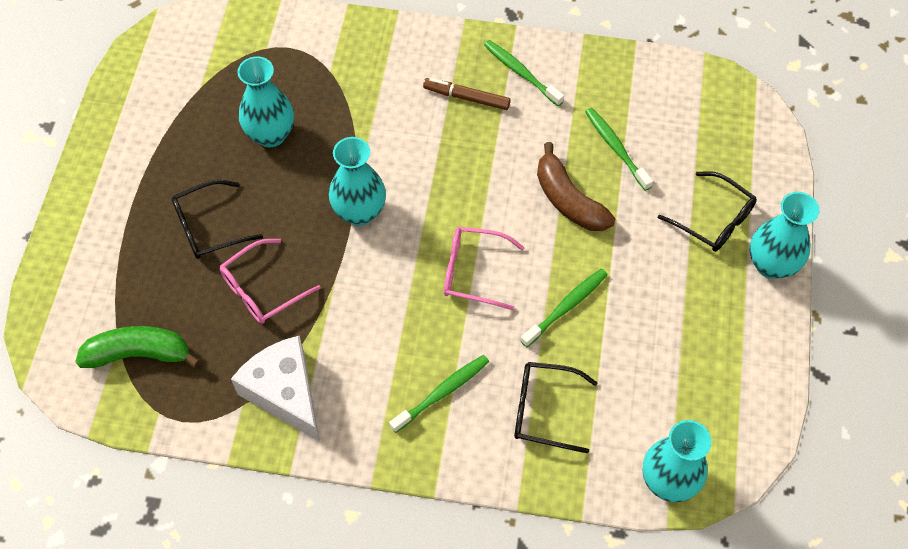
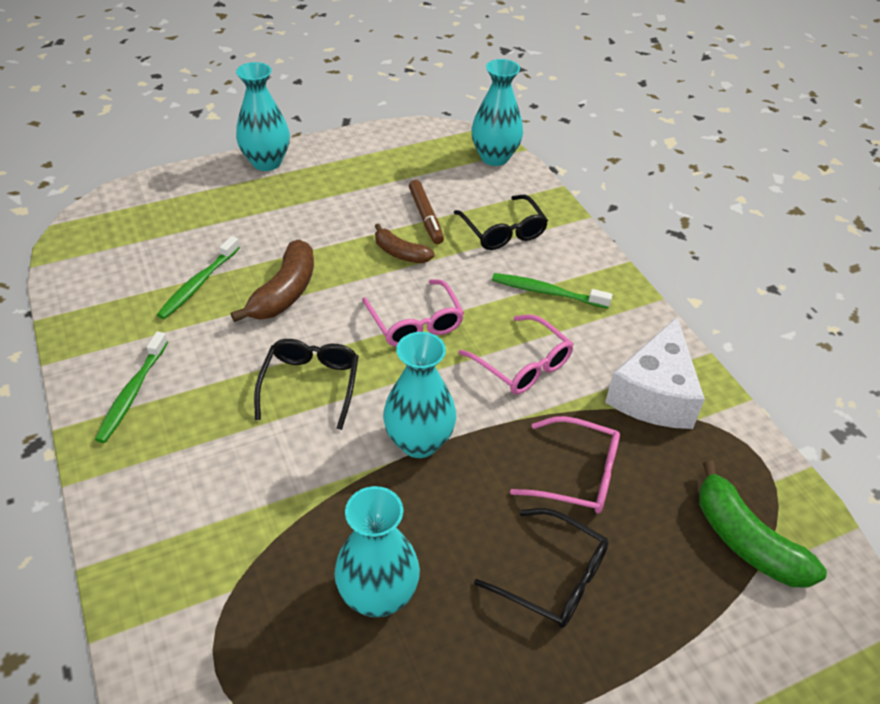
camera: 125 degrees left, 15 degrees down
brown marker [423,78,511,110] -> brown marker moved to [409,180,444,244]
green toothbrush [521,269,608,347] -> brown banana [375,224,434,263]
black glasses [658,171,757,252] -> black glasses moved to [254,339,359,430]
none -> pink glasses [459,315,573,394]

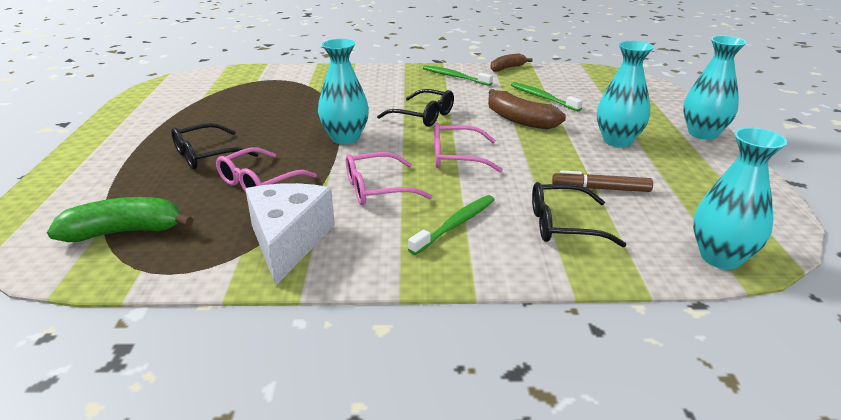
camera: 115 degrees right, 15 degrees down
turquoise vase [334,486,420,617] -> turquoise vase moved to [597,41,654,147]
brown banana [375,224,434,263] -> brown banana moved to [490,54,532,72]
white cheese [605,317,705,429] -> white cheese turned 45 degrees clockwise [245,183,335,286]

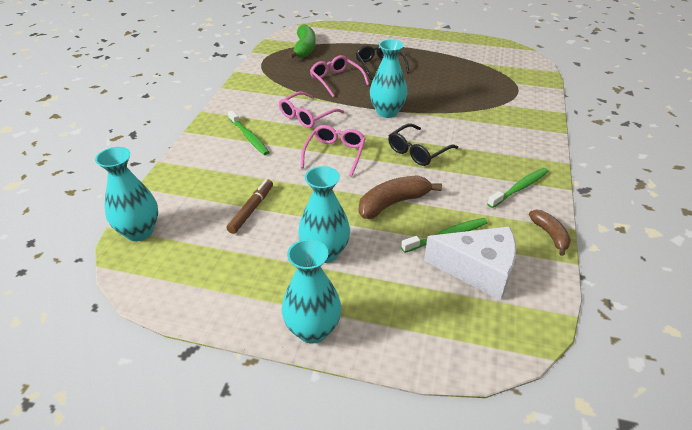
camera: 105 degrees right, 10 degrees up
white cheese [245,183,335,286] -> white cheese moved to [424,226,516,301]
pink glasses [346,152,433,205] -> pink glasses turned 135 degrees counterclockwise [279,92,344,128]
black glasses [532,182,627,247] -> none

